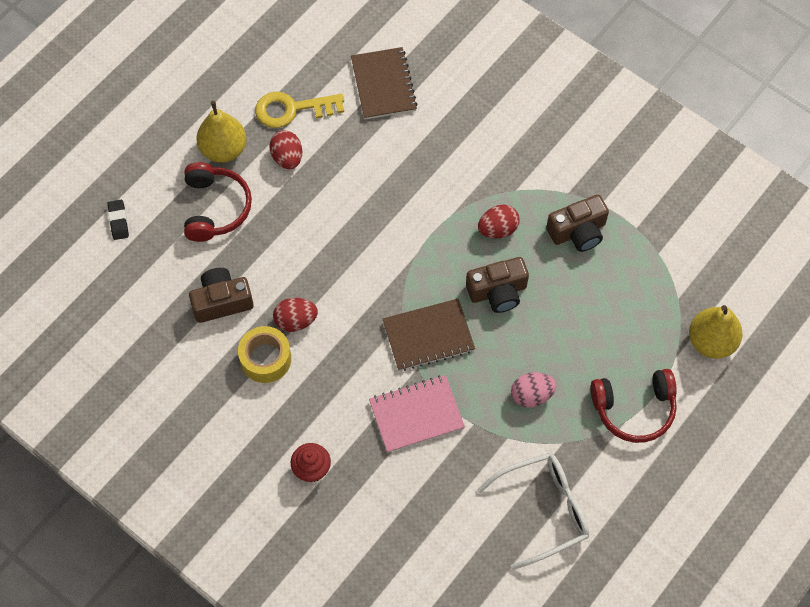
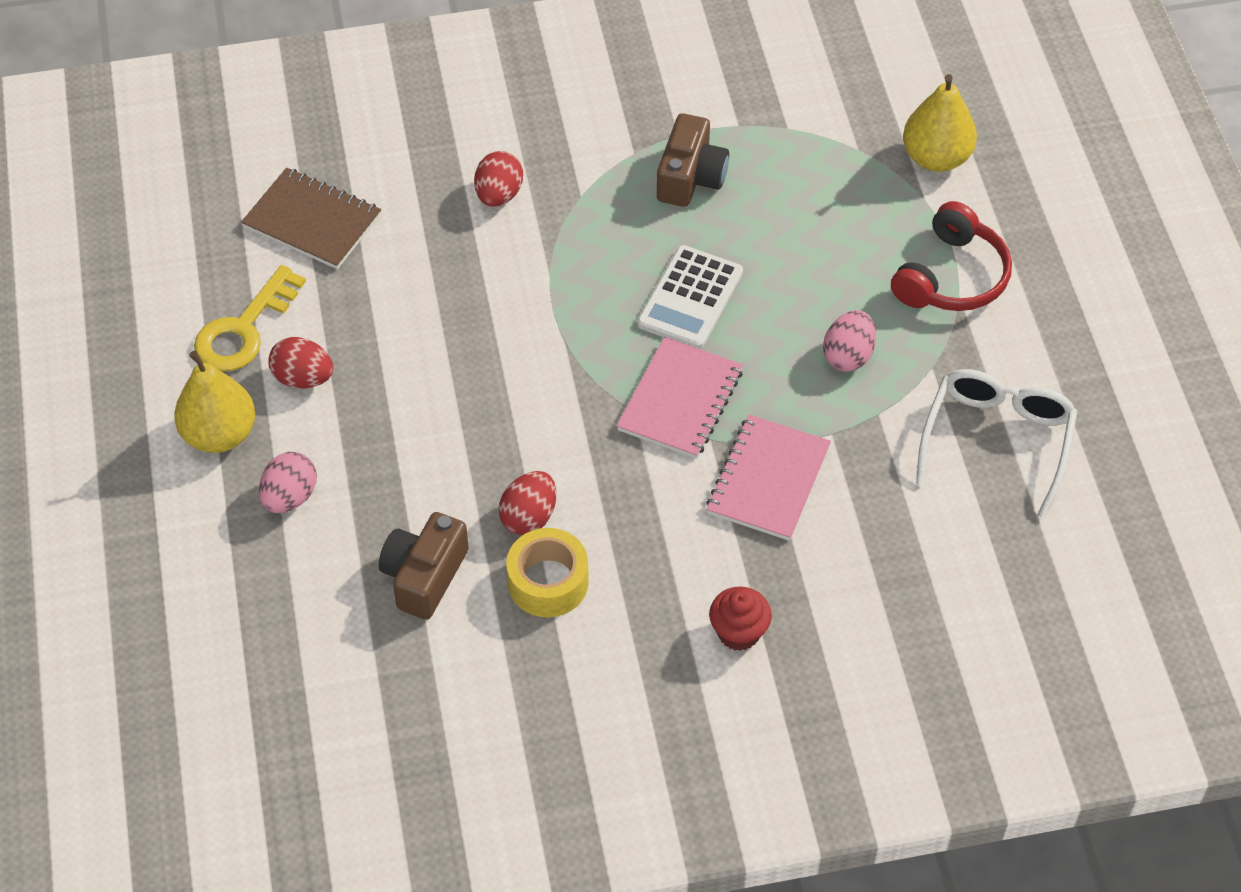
camera: 50 degrees left, 10 degrees down
black eraser [107,200,129,240] -> none
red headphones [184,162,252,242] -> pink egg [259,452,317,513]
brown notebook [383,299,475,371] -> pink notebook [617,337,743,459]
brown camera [466,257,529,313] -> white calculator [637,245,743,349]
red egg [478,205,520,239] -> red egg moved to [474,151,523,207]

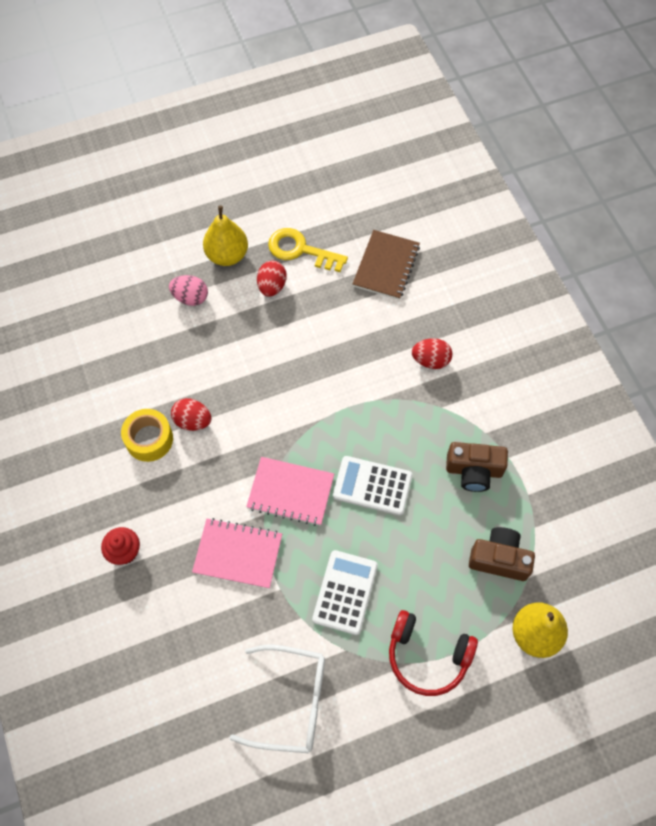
camera: 80 degrees right, 10 degrees up
brown camera [379,512,469,620] -> brown camera moved to [469,527,535,581]
pink egg [823,310,876,372] -> white calculator [312,550,378,635]

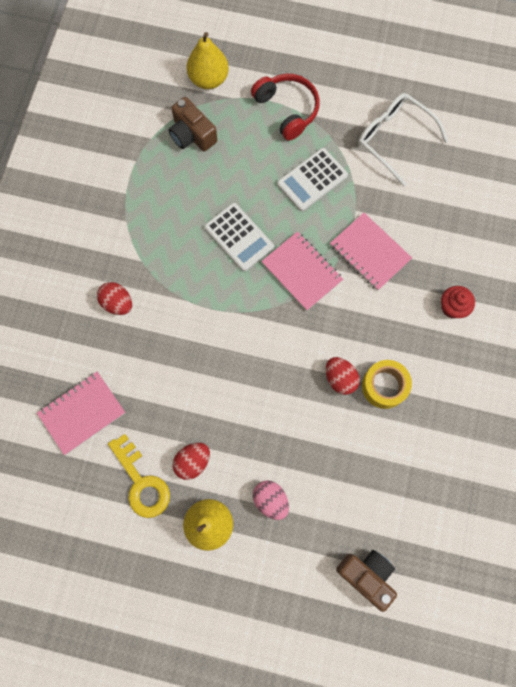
camera: 145 degrees left, 10 degrees up
brown notebook [353,230,420,300] -> pink notebook [37,372,125,455]
brown camera [446,442,508,492] -> brown camera moved to [336,550,397,612]

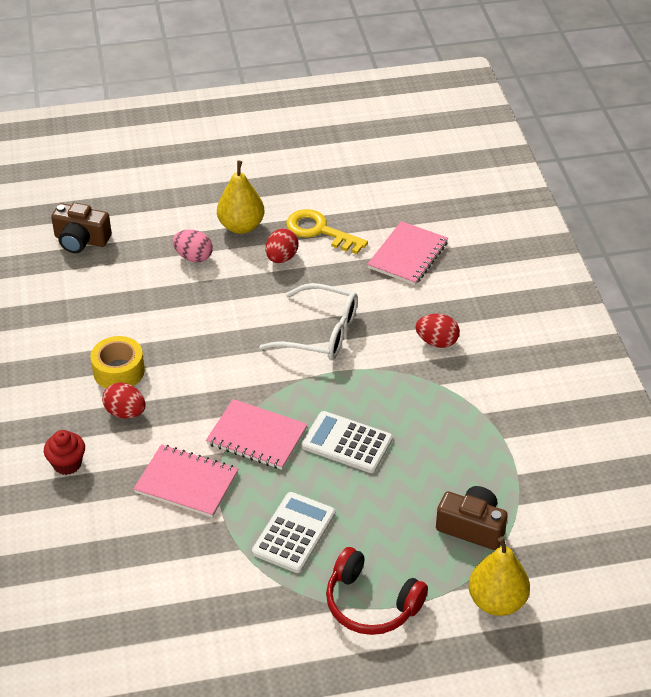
camera: 155 degrees right, 30 degrees down
red egg [326,357,360,395] -> red egg moved to [102,382,146,419]
white glasses [358,93,449,186] -> white glasses moved to [259,283,358,360]

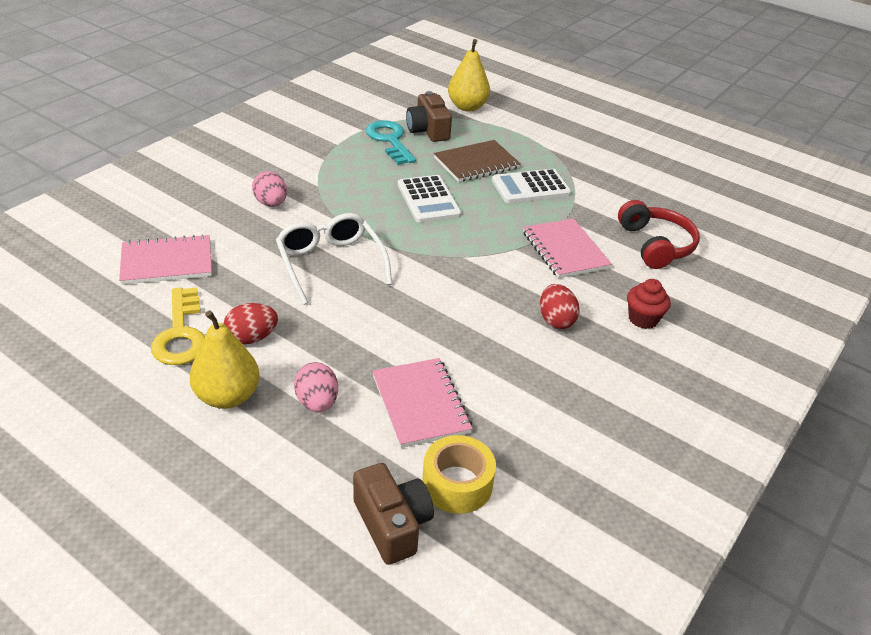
camera: 135 degrees left, 5 degrees down
yellow tape [91,336,145,388] -> yellow tape moved to [422,435,496,514]
pink notebook [206,399,308,470] -> pink notebook moved to [372,358,473,448]
red headphones [326,547,428,635] -> red headphones moved to [618,200,700,269]
red egg [416,314,460,348] -> pink egg [252,171,287,207]
none -> turquoise key [366,120,416,165]
none -> brown notebook [434,140,521,182]

